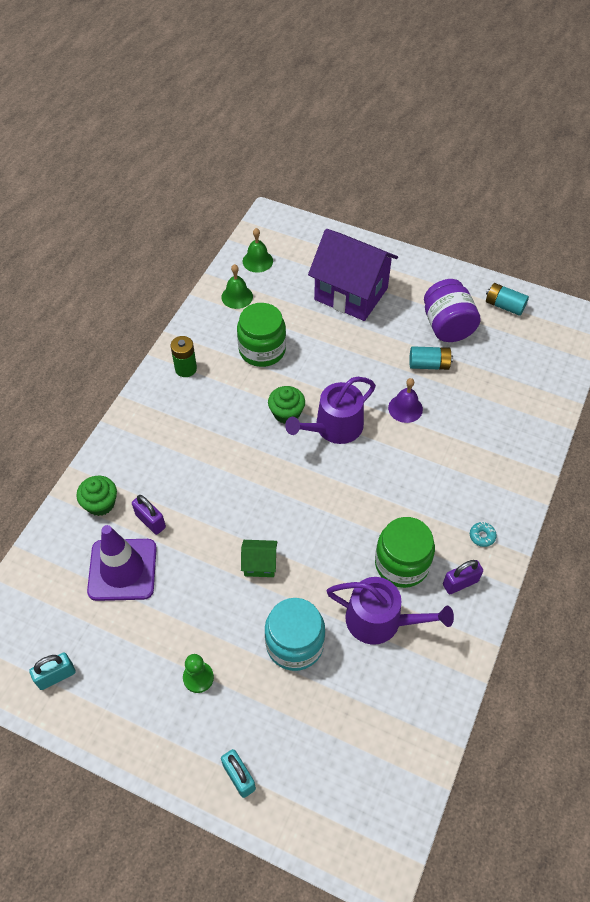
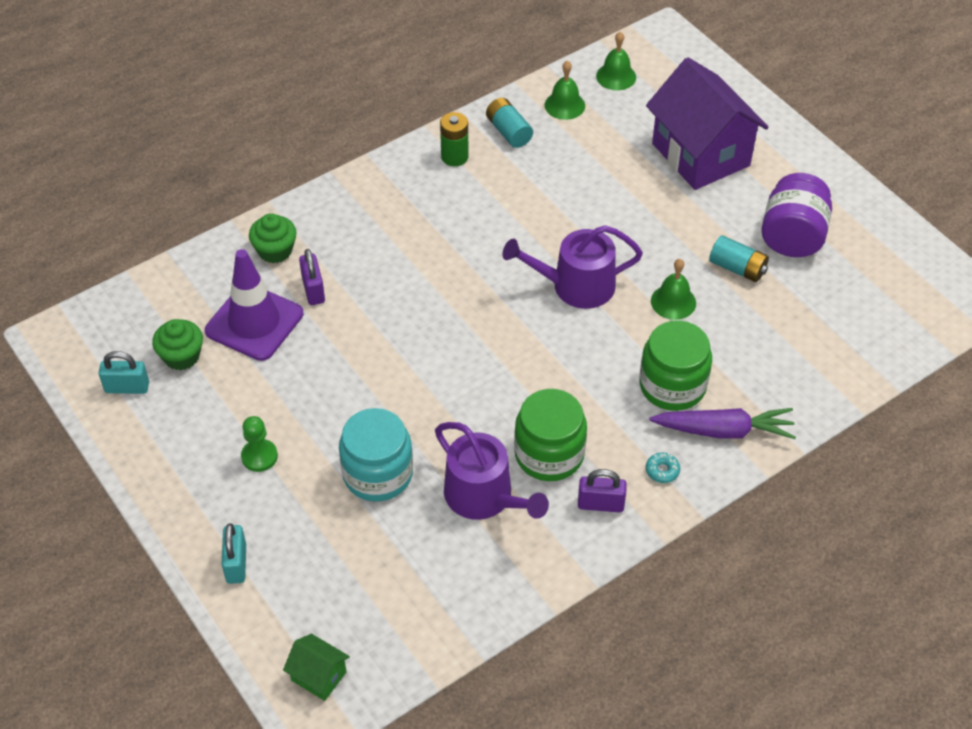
camera: 30 degrees right, 5 degrees down
green jar [237,303,286,367] -> green jar moved to [639,320,712,411]
green house [241,540,277,577] -> green house moved to [283,634,350,701]
green cupcake [268,386,305,424] -> green cupcake moved to [152,319,203,371]
purple bell [388,378,423,423] -> green bell [651,259,696,320]
turquoise battery [486,283,529,316] -> turquoise battery moved to [486,98,533,148]
none -> purple carrot [650,408,796,439]

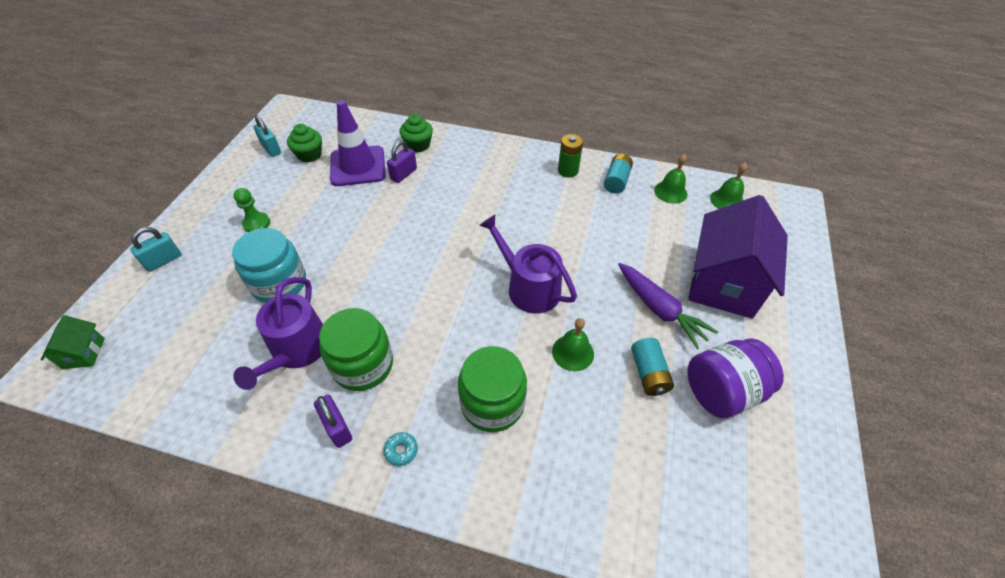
camera: 50 degrees right, 0 degrees up
purple carrot [650,408,796,439] -> purple carrot moved to [618,263,718,349]

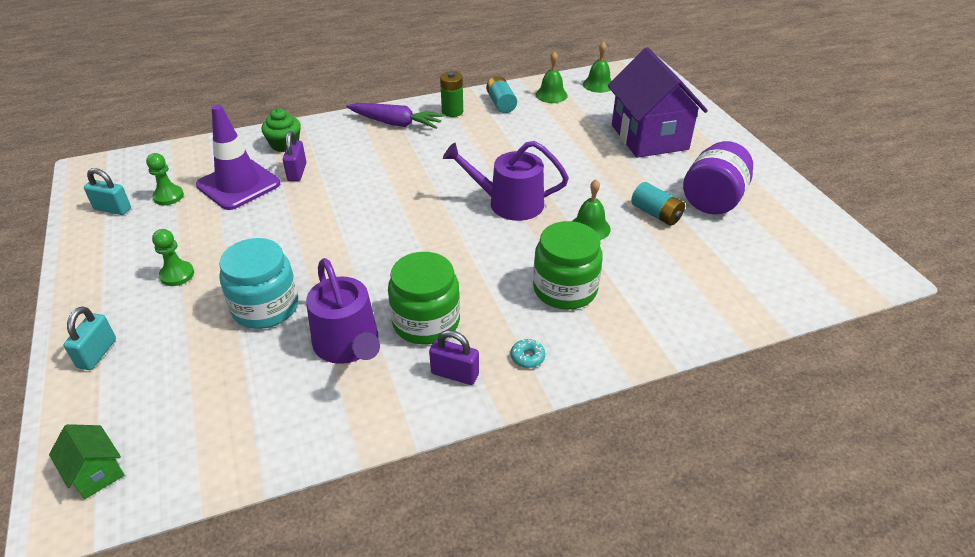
camera: 35 degrees left, 10 degrees down
green cupcake [287,124,322,163] -> green pawn [146,153,184,205]
purple carrot [618,263,718,349] -> purple carrot moved to [347,103,445,129]

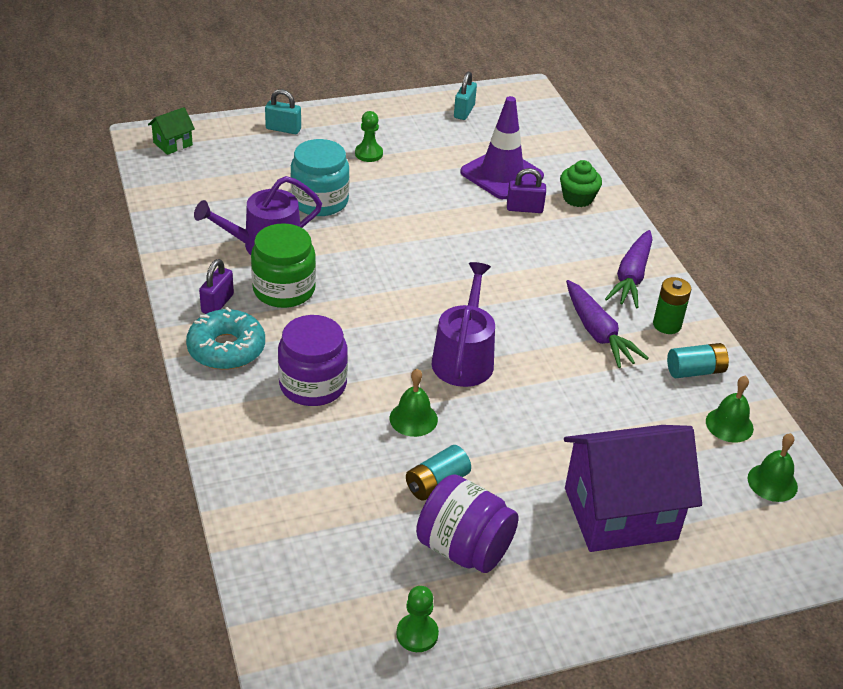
camera: 90 degrees right, 0 degrees up
green pawn [146,153,184,205] -> green pawn moved to [397,586,439,652]
turquoise donut [511,339,545,368] -> turquoise donut [186,307,265,370], size x2.41
green jar [533,221,603,310] -> purple jar [278,315,348,406]
none -> purple carrot [566,280,649,368]

